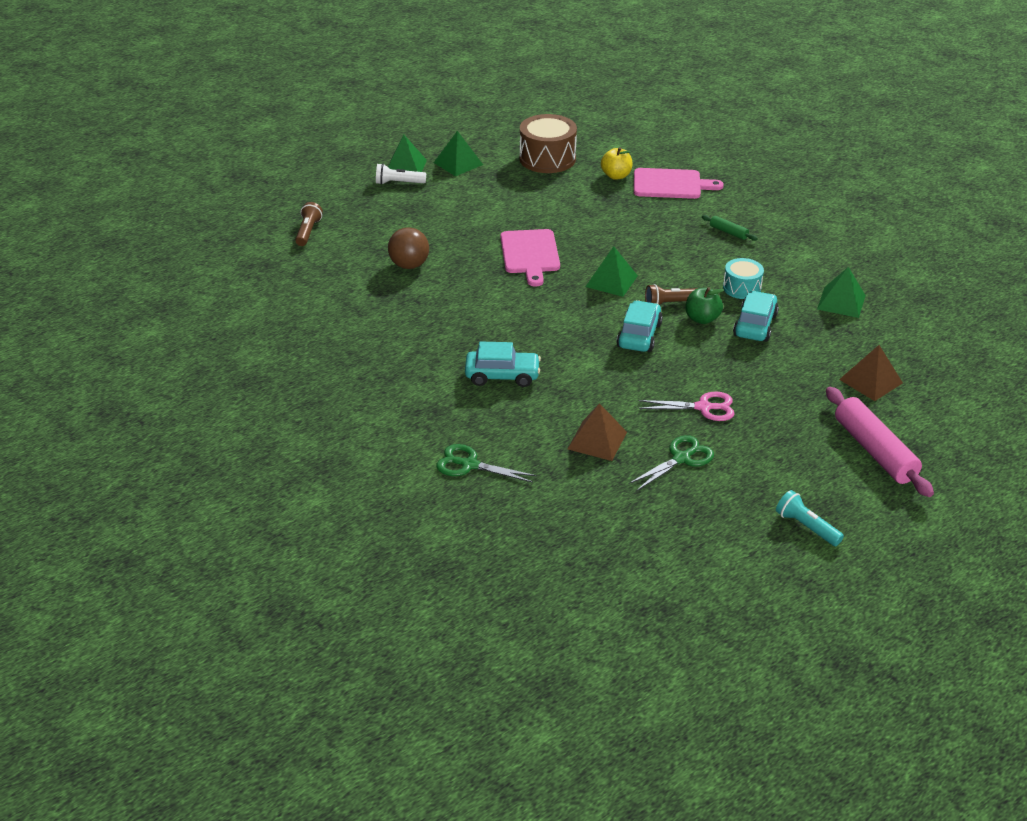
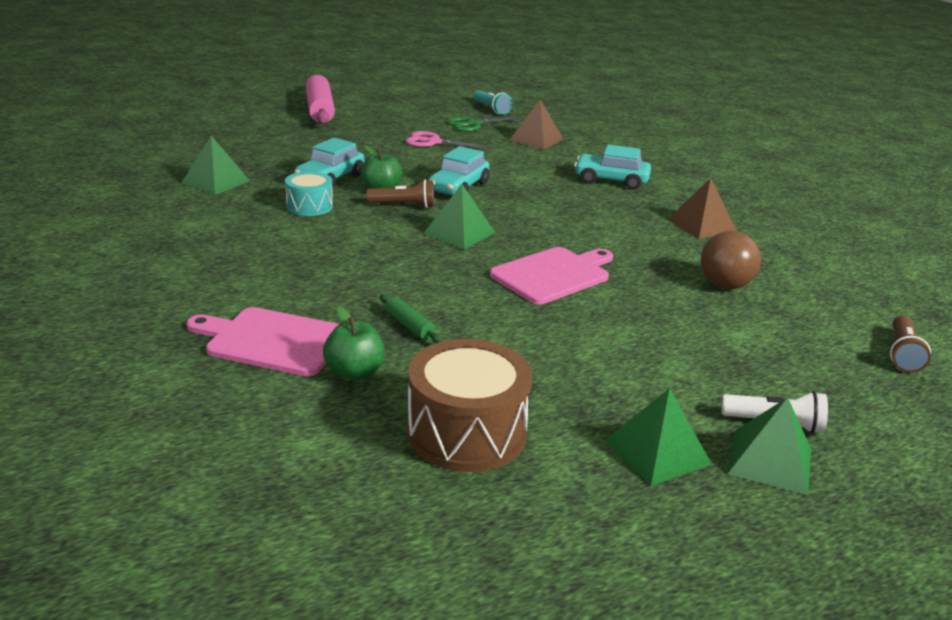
camera: 170 degrees left, 10 degrees down
green scissors [436,444,537,483] -> none
pink cutting board [500,229,560,286] -> pink cutting board turned 45 degrees clockwise [490,247,613,304]
yellow apple [601,147,632,180] -> green apple [323,306,385,380]
green rolling pin [702,215,758,241] -> green rolling pin moved to [380,294,442,343]
turquoise flashlight [776,490,844,546] -> turquoise flashlight moved to [473,90,512,114]
brown pyramid [839,345,903,401] -> brown pyramid moved to [667,178,737,239]

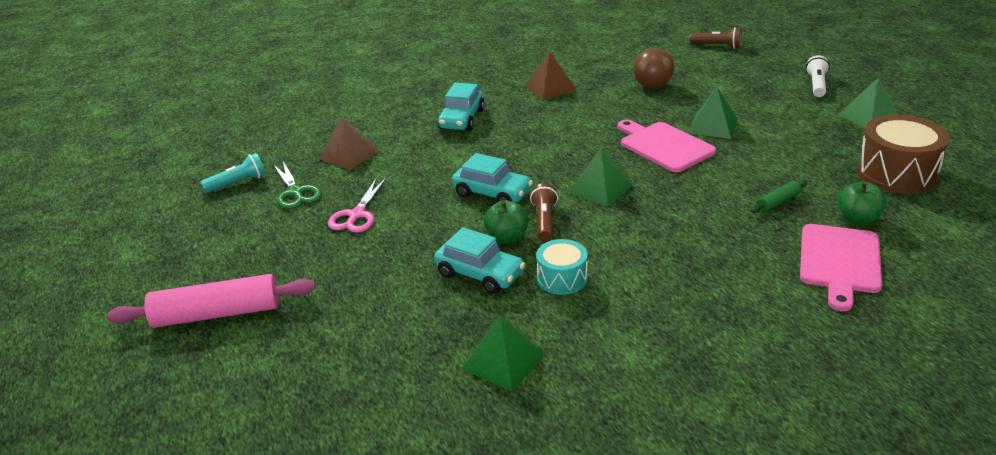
camera: 85 degrees left, 5 degrees up
green pyramid [727,397,811,495] -> green pyramid moved to [688,87,738,139]

